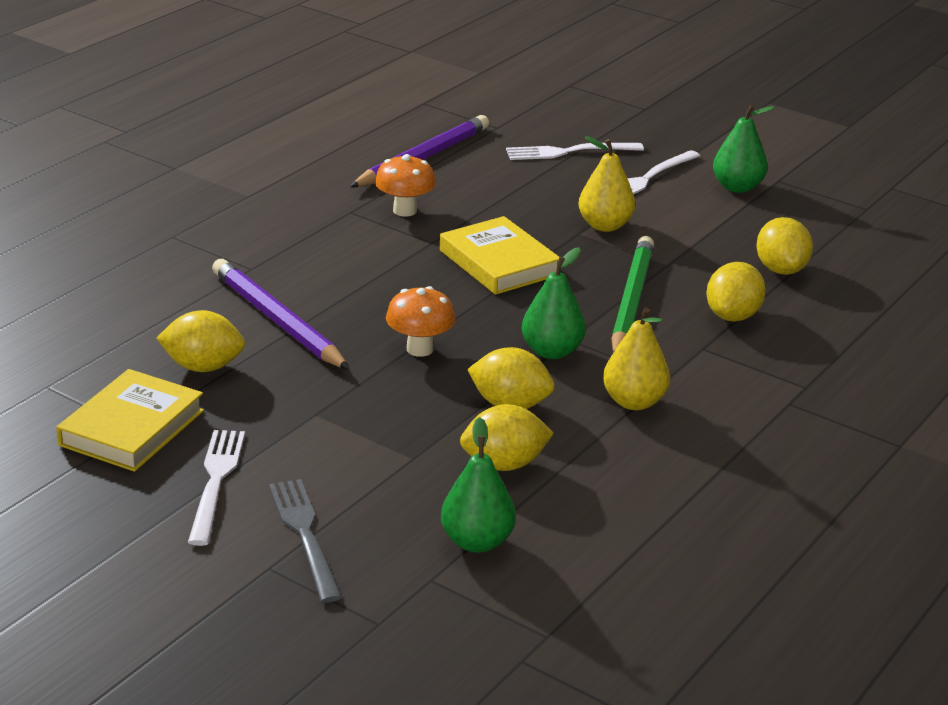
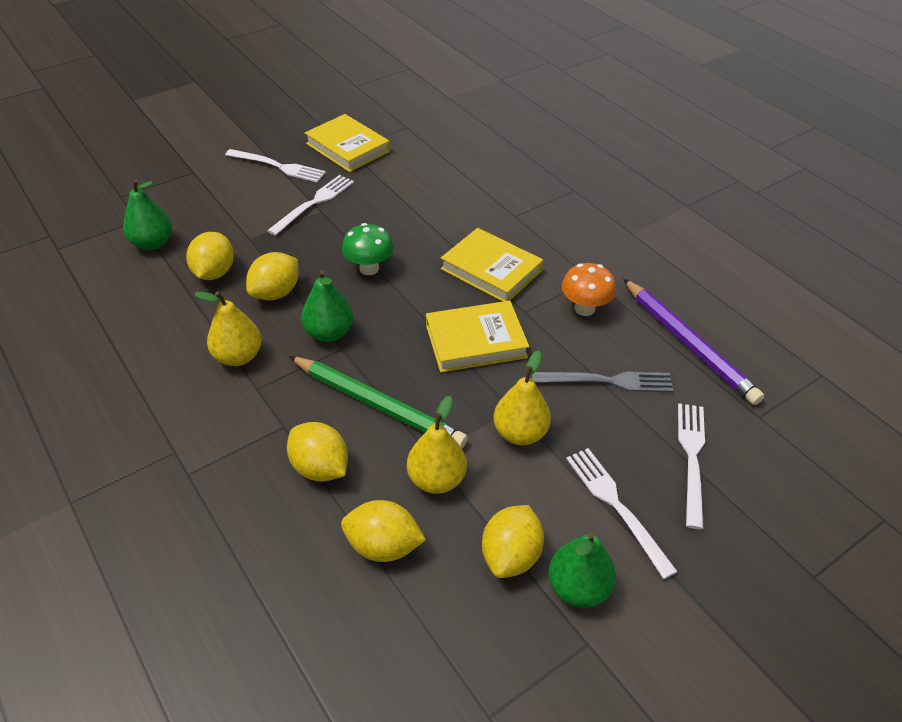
camera: 110 degrees right, 15 degrees up
yellow lemon [156,310,245,372] -> yellow lemon moved to [482,505,544,578]
purple pencil [212,259,350,370] -> none
grey fork [269,479,342,603] -> grey fork moved to [532,372,673,392]
orange mushroom [386,286,456,357] -> green mushroom [342,223,393,275]
none -> white fork [267,175,354,236]
none -> yellow pear [407,396,467,494]
none -> yellow book [441,228,543,302]

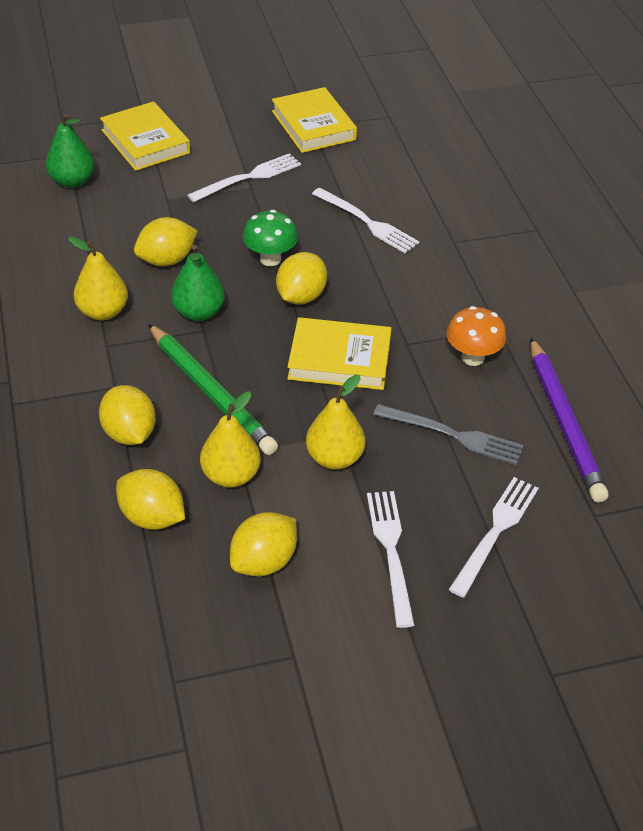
camera: 20 degrees right, 0 degrees up
yellow lemon [186,232,234,280] -> yellow lemon moved to [276,252,327,304]
white fork [225,149,326,183] -> white fork moved to [312,188,419,253]
yellow book [441,228,543,302] -> yellow book moved to [100,101,190,171]
green pear [548,532,616,608] -> none

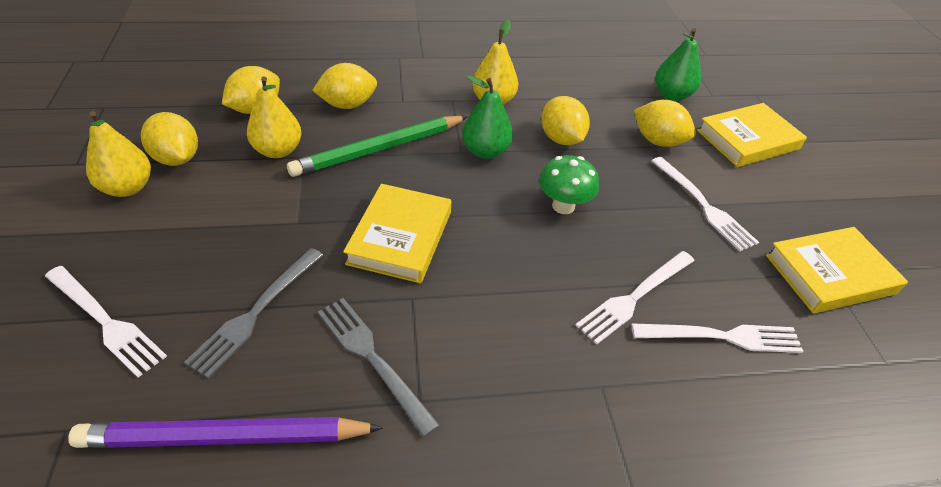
camera: 95 degrees right, 0 degrees up
yellow lemon [276,252,327,304] -> yellow lemon moved to [634,100,696,147]
yellow pear [306,375,365,470] -> yellow pear moved to [86,111,151,197]
white fork [367,491,415,628] -> white fork moved to [632,323,804,353]
orange mushroom [447,306,506,366] -> grey fork [318,298,440,437]

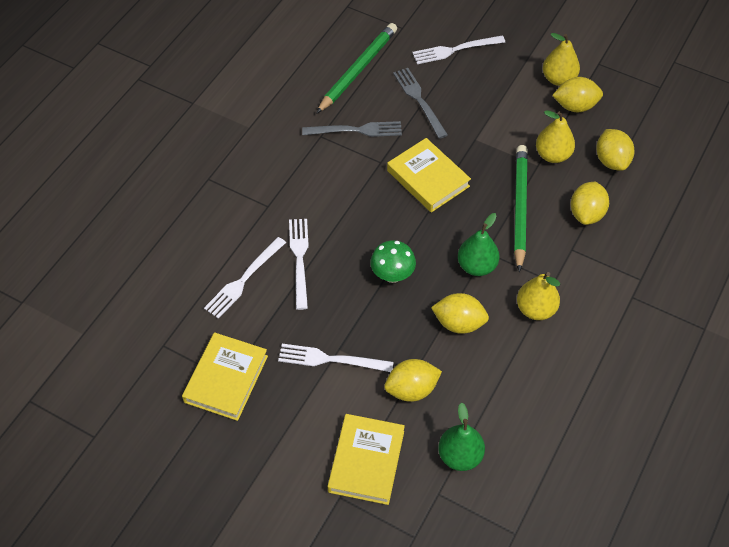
camera: 130 degrees right, 10 degrees up
purple pencil [68,417,383,448] -> green pencil [316,23,397,114]

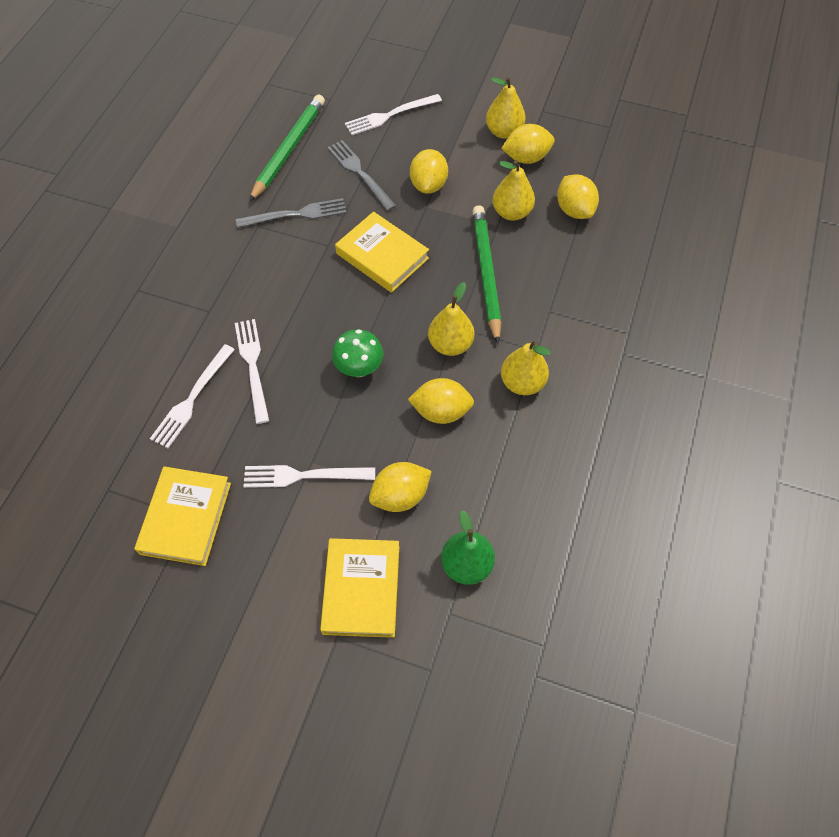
camera: 10 degrees left, 5 degrees up
green pear [458,213,499,276] -> yellow pear [428,282,474,356]
yellow lemon [571,182,609,225] -> yellow lemon moved to [410,149,448,194]

